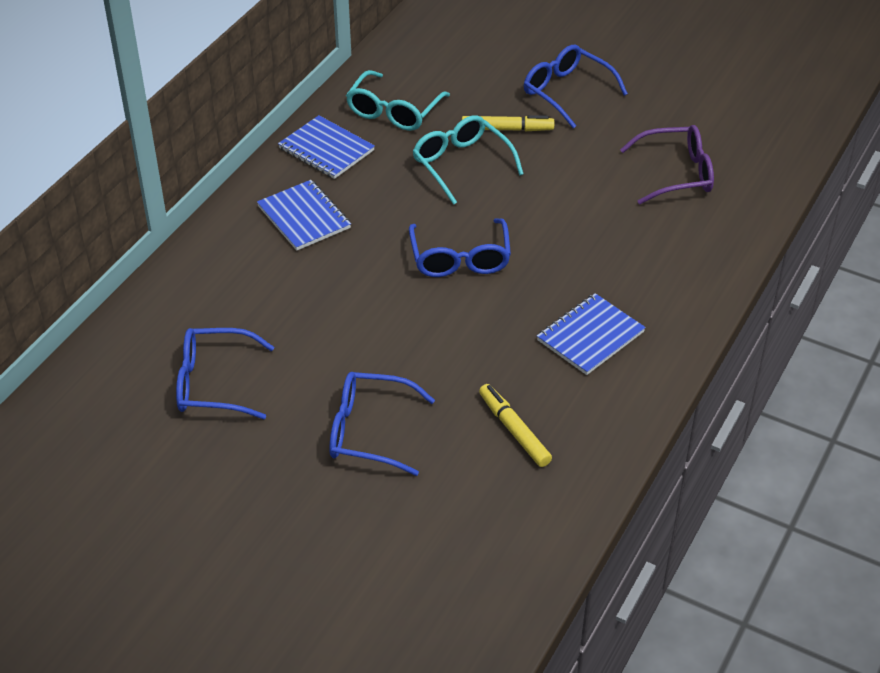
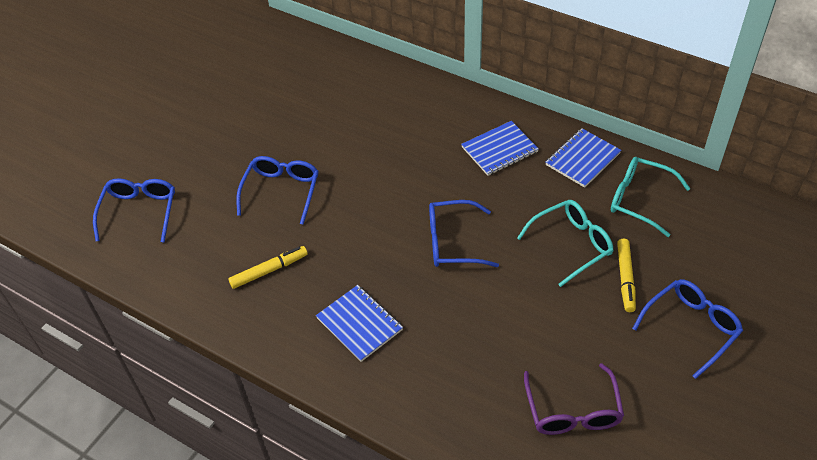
camera: 95 degrees right, 5 degrees up
blue glasses [176,328,274,419] -> blue glasses moved to [93,178,175,243]

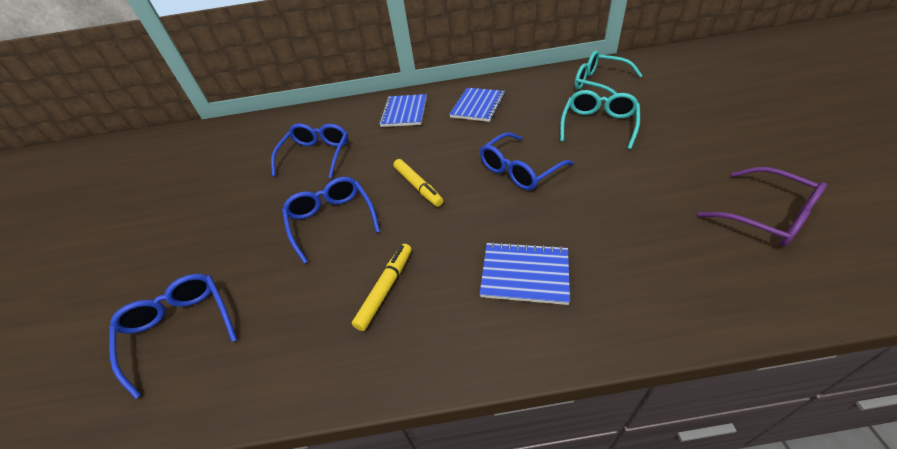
camera: 35 degrees left, 5 degrees down
blue notebook [546,128,621,188] -> blue notebook moved to [379,94,427,127]
turquoise glasses [611,157,691,237] -> turquoise glasses turned 45 degrees clockwise [574,51,643,95]
yellow marker [617,239,636,312] -> yellow marker moved to [393,159,443,207]
blue glasses [632,279,743,379] -> blue glasses moved to [271,123,349,179]

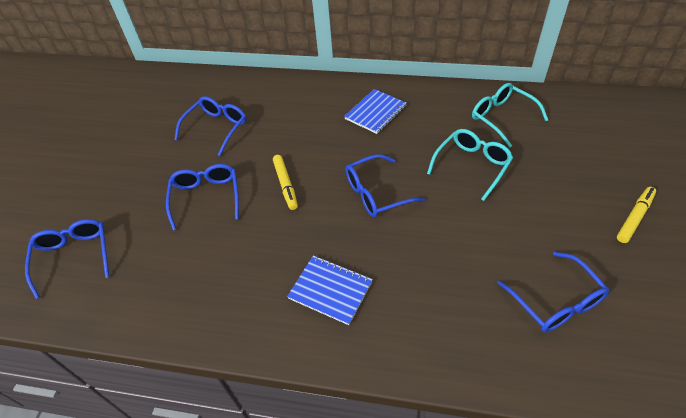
camera: 15 degrees right, 5 degrees up
yellow marker [352,244,412,331] -> yellow marker moved to [617,187,656,243]
blue notebook [379,94,427,127] -> none
purple glasses [698,167,827,246] -> blue glasses [497,252,609,332]

